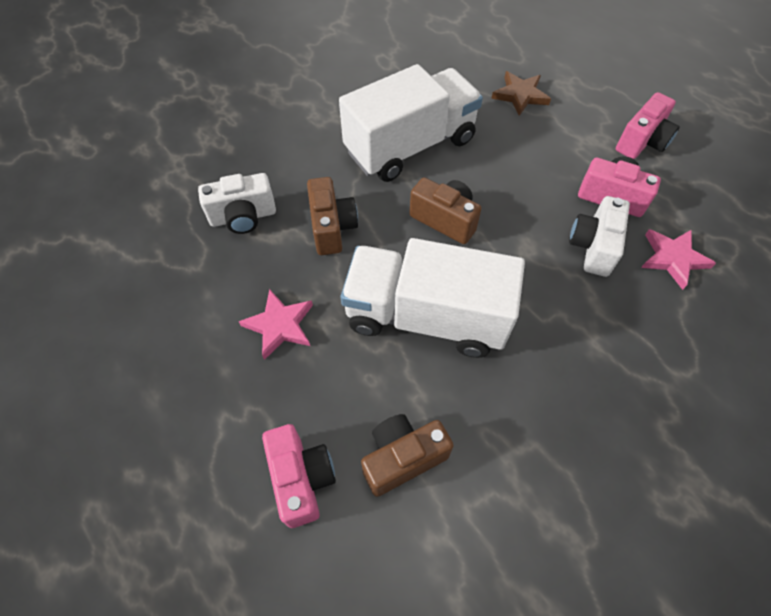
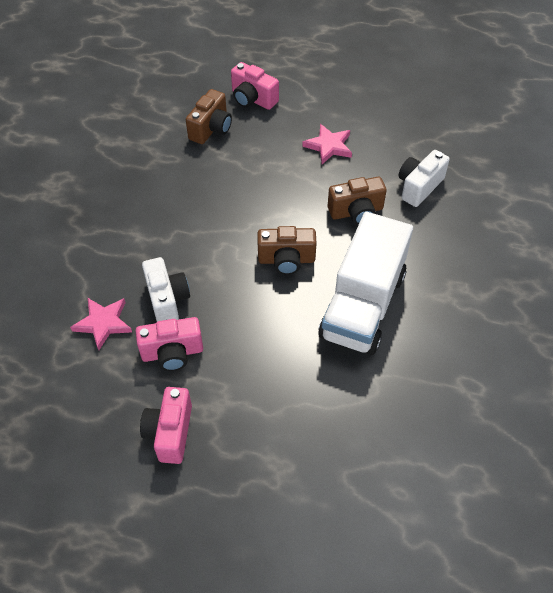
camera: 145 degrees right, 5 degrees down
brown camera [307,177,358,255] -> brown camera turned 60 degrees counterclockwise [328,177,387,225]
white truck [340,238,525,358] -> none
brown star [491,71,551,116] -> none

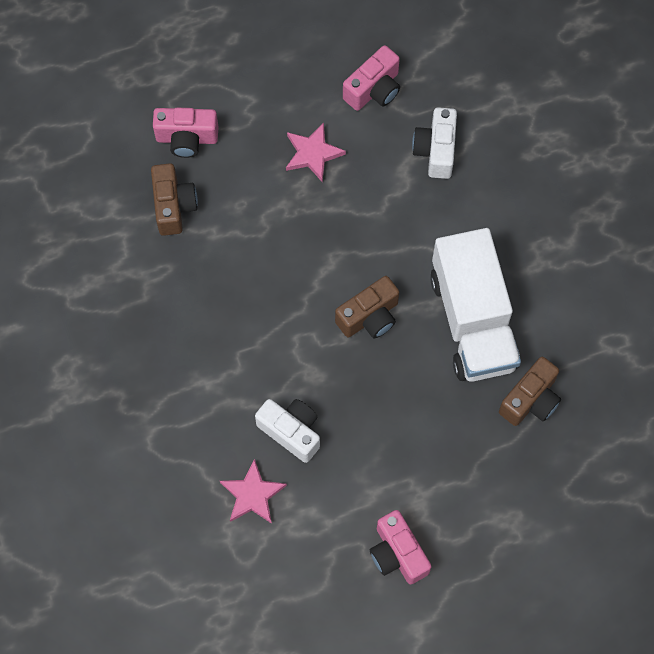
camera: 35 degrees left, 15 degrees up
pink camera [136,317,203,371] -> pink camera moved to [343,45,400,111]
brown camera [328,177,387,225] -> brown camera moved to [499,357,561,426]

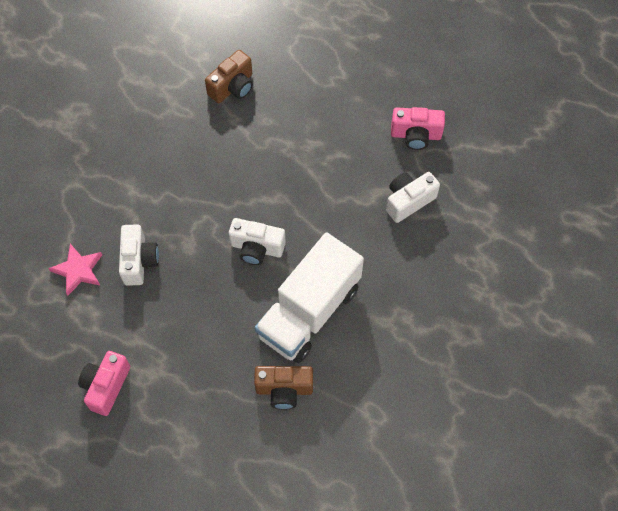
camera: 50 degrees right, 5 degrees down
pink camera [153,108,219,158] -> none
pink star [286,123,346,182] -> none
brown camera [335,276,399,338] -> white camera [229,218,286,265]

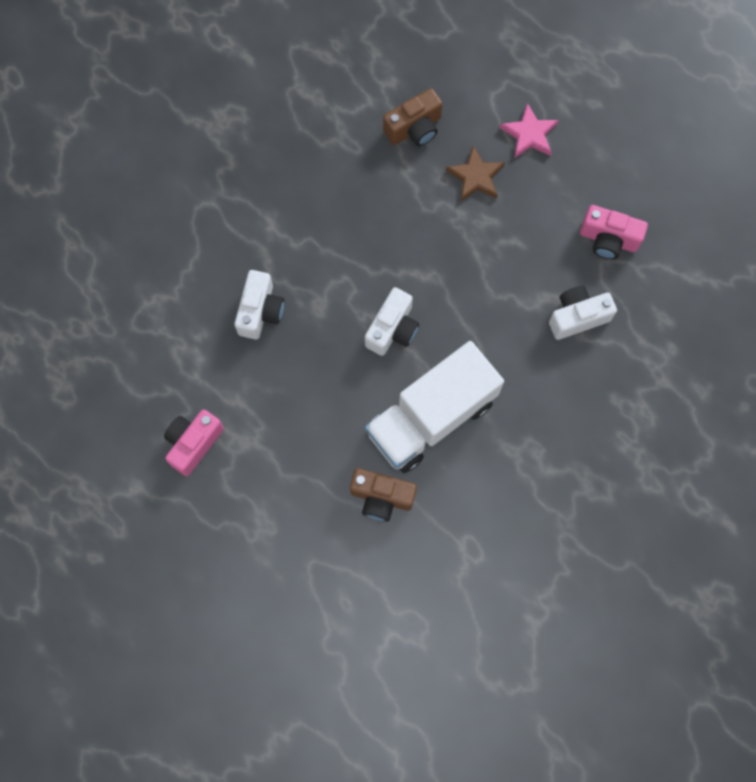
camera: 15 degrees right, 10 degrees up
pink star [48,244,102,296] -> pink star moved to [500,103,559,158]
white camera [229,218,286,265] -> white camera turned 90 degrees counterclockwise [365,287,419,356]
none -> brown star [446,146,505,201]

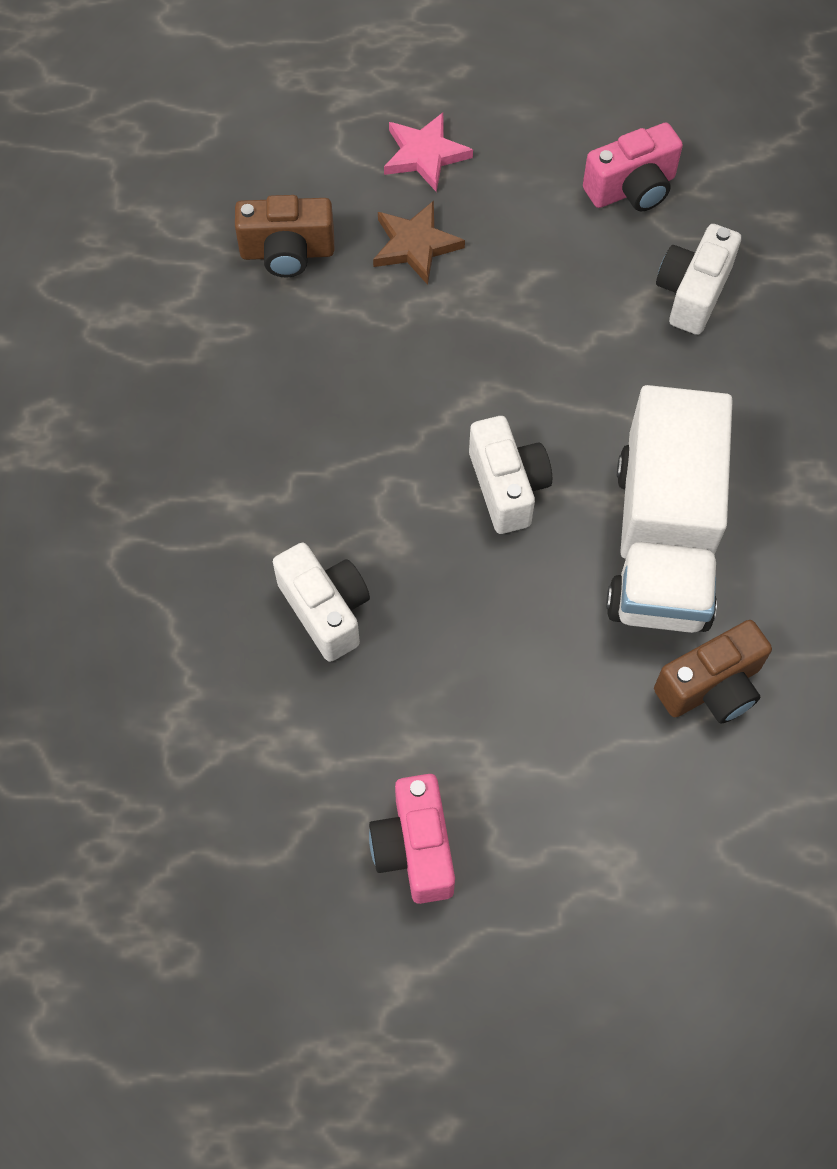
camera: 45 degrees left, 10 degrees down
brown camera [383,88,443,146] -> brown camera turned 75 degrees clockwise [235,195,334,277]

